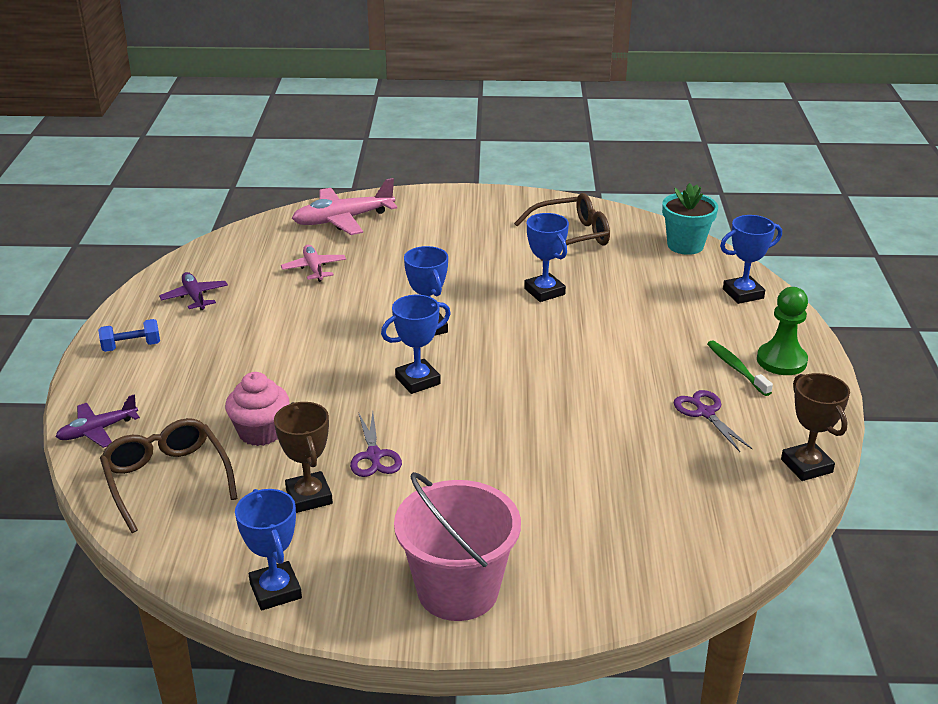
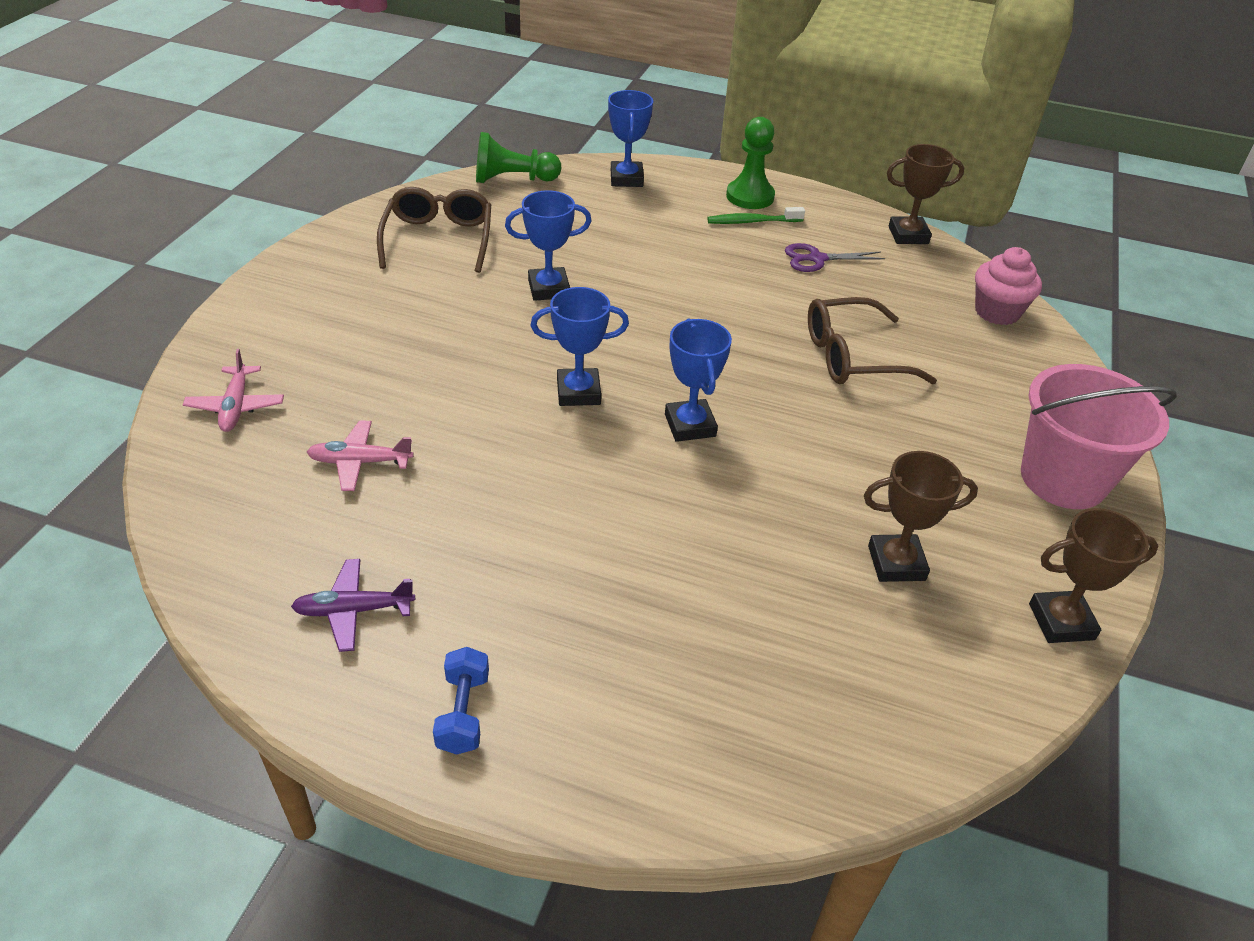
camera: 75 degrees left, 10 degrees up
purple plane [56,395,140,448] -> none
brown glasses [100,418,238,533] -> brown glasses moved to [808,297,937,384]
pink cupcake [225,372,289,446] -> pink cupcake moved to [975,247,1042,325]
blue trophy [235,489,302,611] -> brown trophy [1029,508,1159,643]
pink plane [292,178,397,235] -> pink plane [183,349,284,432], size x0.59
purple scissors [350,412,402,477] -> none
turquoise flower pot [662,183,718,255] -> green pawn [476,132,561,183]

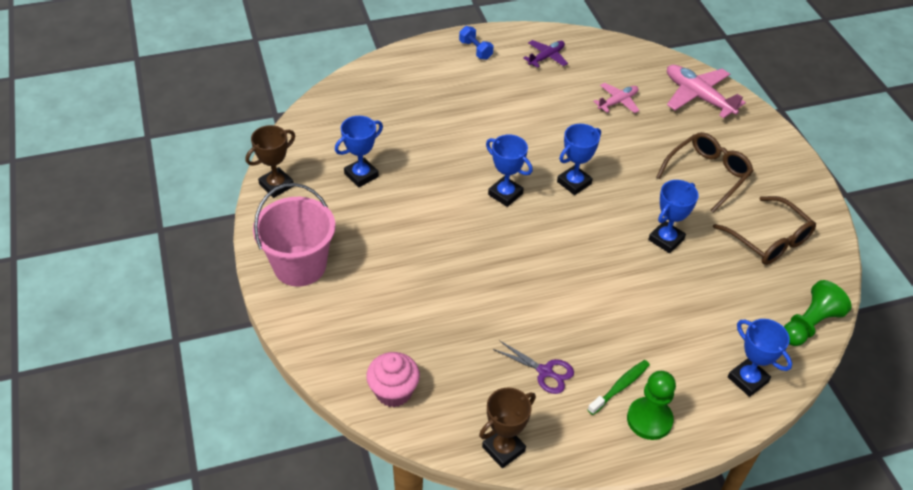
camera: 145 degrees right, 5 degrees up
pink plane [183,349,284,432] -> pink plane [667,65,746,118], size x1.69
purple scissors [785,243,885,272] -> purple scissors turned 75 degrees clockwise [493,340,574,394]
brown glasses [808,297,937,384] -> brown glasses moved to [656,132,754,213]
brown trophy [864,451,978,582] -> blue trophy [335,116,383,187]

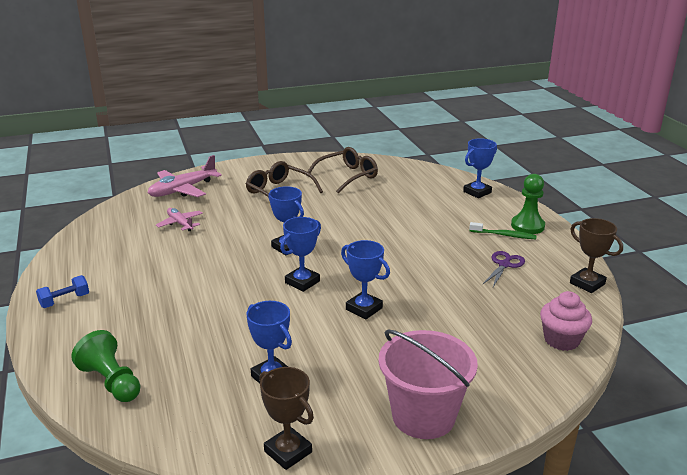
camera: 90 degrees left, 20 degrees down
purple plane [523,40,568,68] -> none
green toothbrush [588,360,650,415] -> green toothbrush turned 150 degrees clockwise [469,222,537,239]
blue trophy [648,180,698,253] -> blue trophy moved to [341,240,390,319]
green pawn [784,280,852,346] -> green pawn moved to [71,330,141,402]

